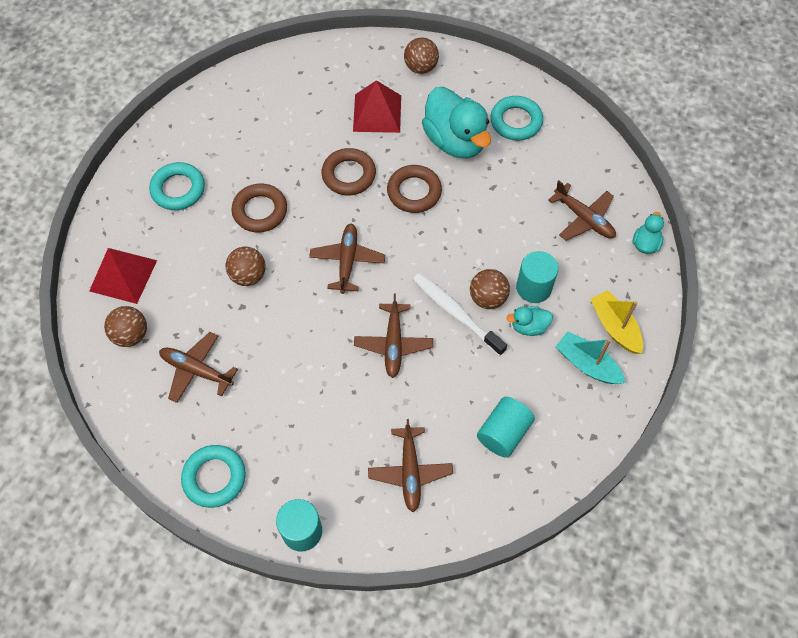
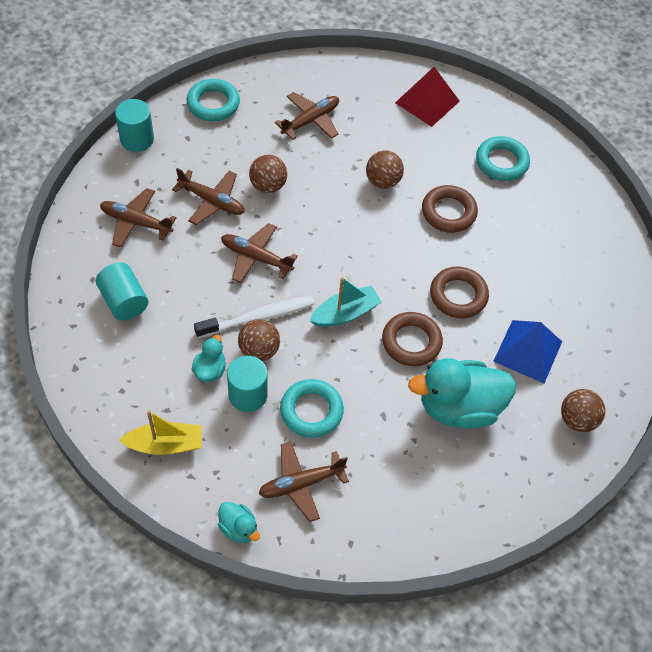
camera: 110 degrees right, 5 degrees down
brown ball [104,306,147,347] -> brown ball moved to [249,155,287,193]
brown plane [309,223,385,294] -> brown plane moved to [172,168,245,225]
red pyramid [353,80,401,133] -> blue pyramid [493,320,562,383]
turquoise ring [491,96,543,140] -> turquoise ring moved to [280,379,344,438]
turquoise boat [555,331,626,384] -> turquoise boat moved to [310,277,381,327]

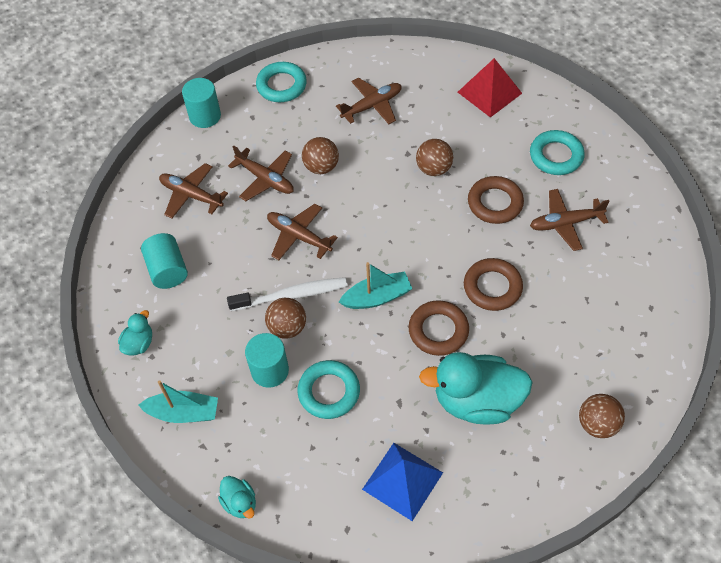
camera: 15 degrees right, 0 degrees up
yellow boat [119,410,202,455] -> turquoise boat [138,380,218,423]
turquoise duck [192,335,226,382] -> turquoise duck moved to [118,310,152,355]
brown plane [259,441,349,522] -> brown plane moved to [530,189,609,251]
blue pyramid [493,320,562,383] -> blue pyramid moved to [362,443,443,521]

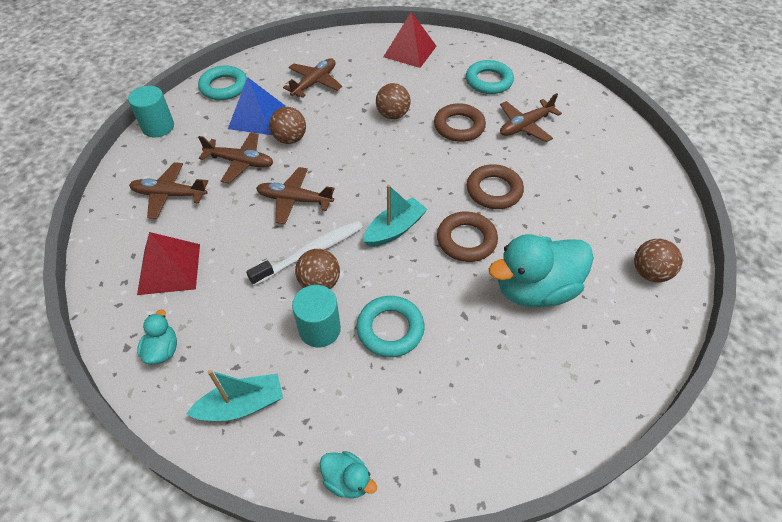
camera: 25 degrees left, 5 degrees down
turquoise cylinder [141,233,188,289] -> red pyramid [137,232,200,295]
blue pyramid [362,443,443,521] -> blue pyramid moved to [228,77,285,135]

